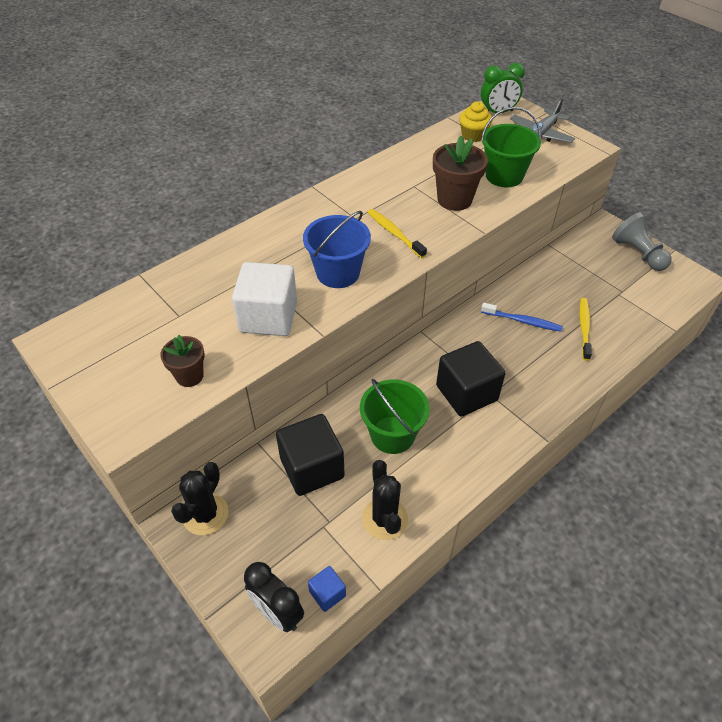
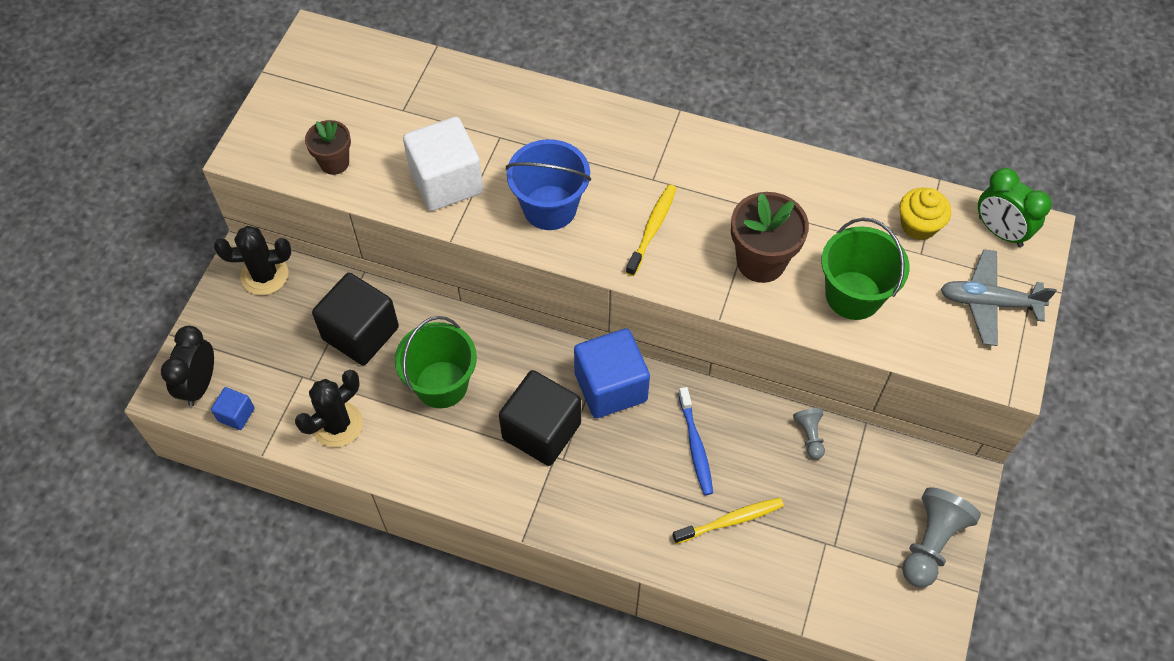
camera: 60 degrees right, 10 degrees up
none -> blue cube [574,328,650,418]
none -> grey pawn [793,408,825,459]

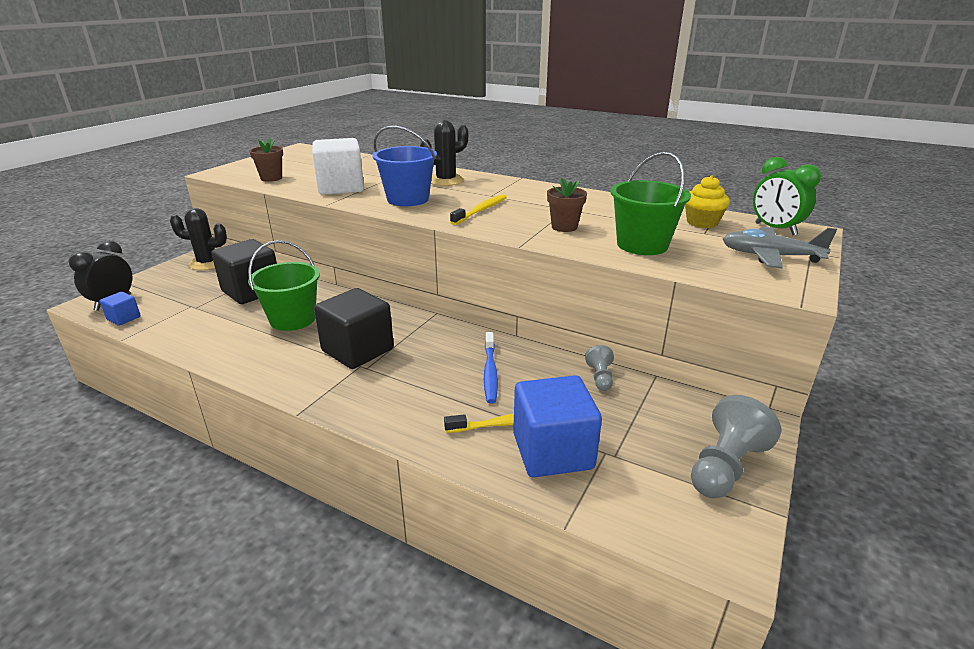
camera: 10 degrees right, 30 degrees down
black cactus [295,370,363,448] -> black cactus moved to [420,120,468,186]
blue cube [574,328,650,418] -> blue cube moved to [513,375,602,477]
brown flower pot [731,192,809,283] -> brown flower pot [547,178,587,232], size x0.62

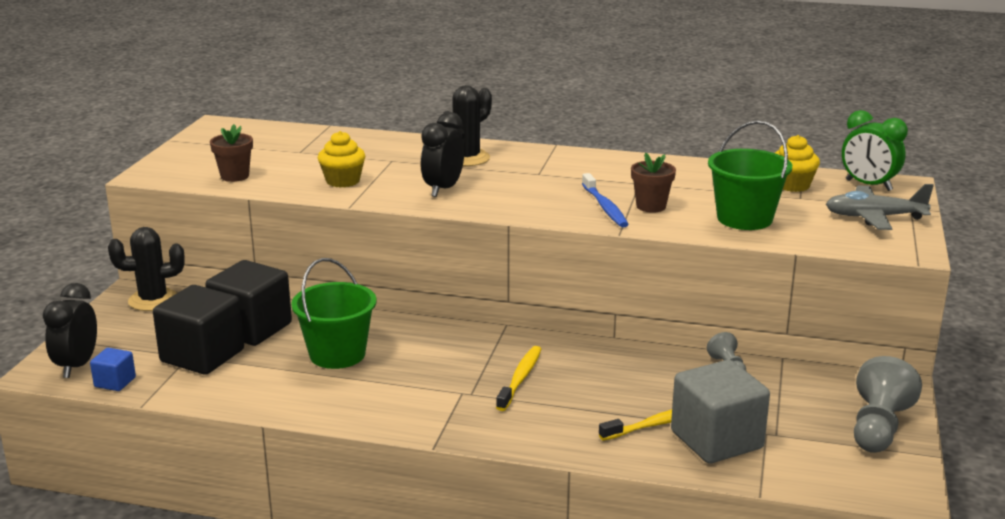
camera: 15 degrees left, 5 degrees down
white cube [312,138,364,195] -> yellow cupcake [318,131,365,188]
black cube [314,288,394,369] -> black cube moved to [153,285,244,375]
blue bucket [373,126,437,206] -> black clock [421,112,464,197]
yellow toothbrush [450,194,507,225] -> yellow toothbrush moved to [496,346,541,411]
blue toothbrush [484,332,498,404] -> blue toothbrush moved to [582,173,629,227]
blue cube [513,375,602,477] -> grey cube [671,360,770,463]

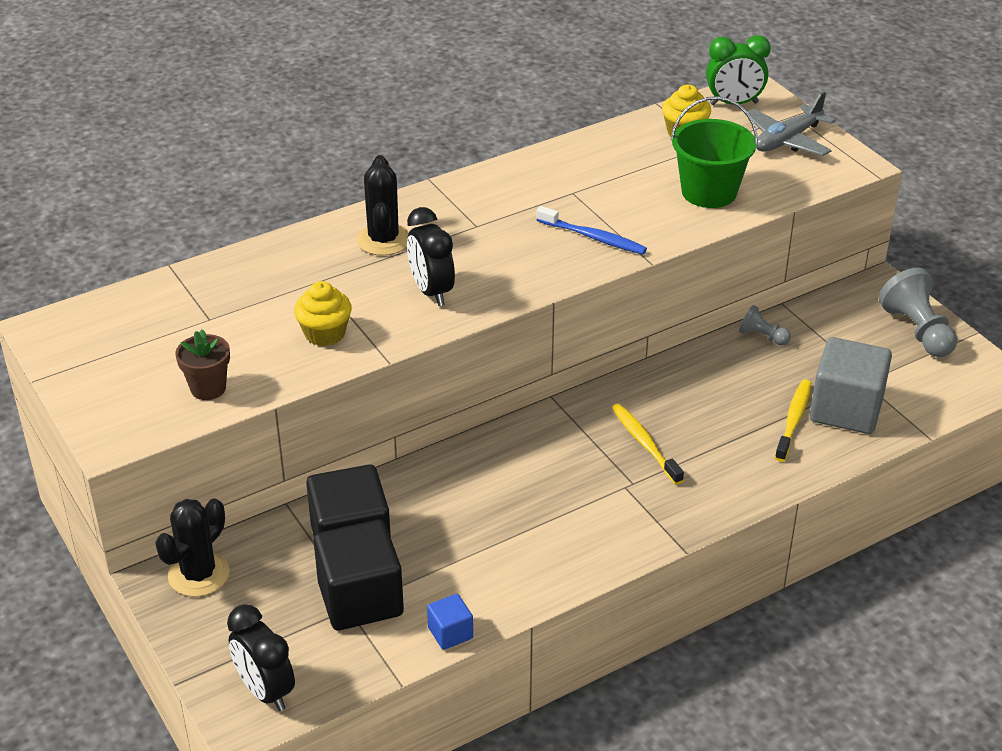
camera: 45 degrees left, 15 degrees up
blue cube [90,348,136,391] -> blue cube moved to [427,594,473,650]
green bucket [291,258,377,369] -> none
brown flower pot [631,153,676,213] -> none

